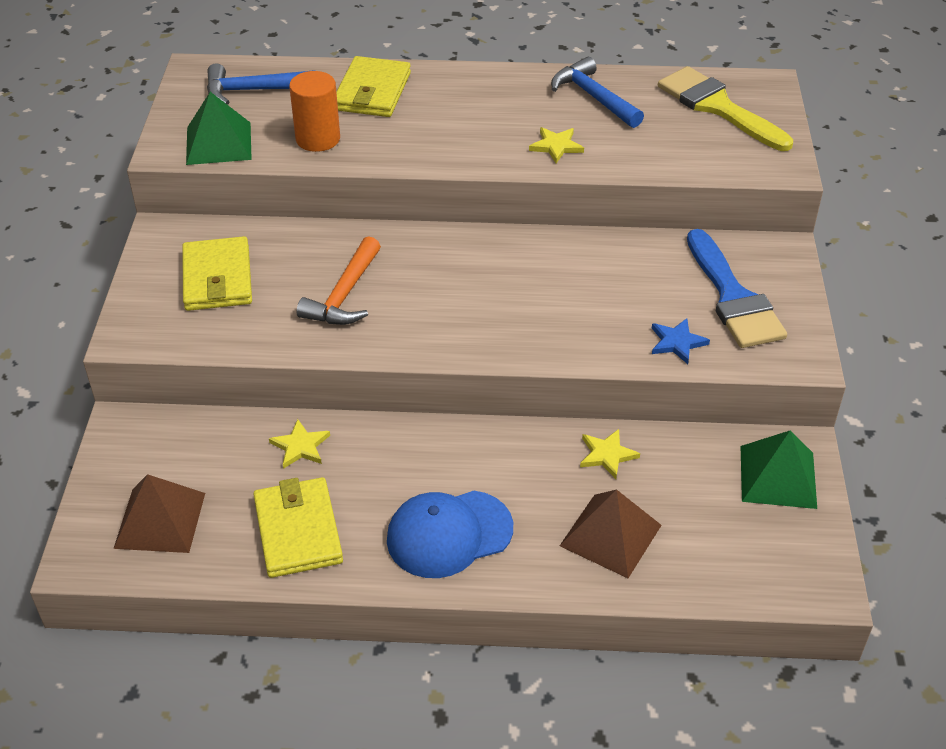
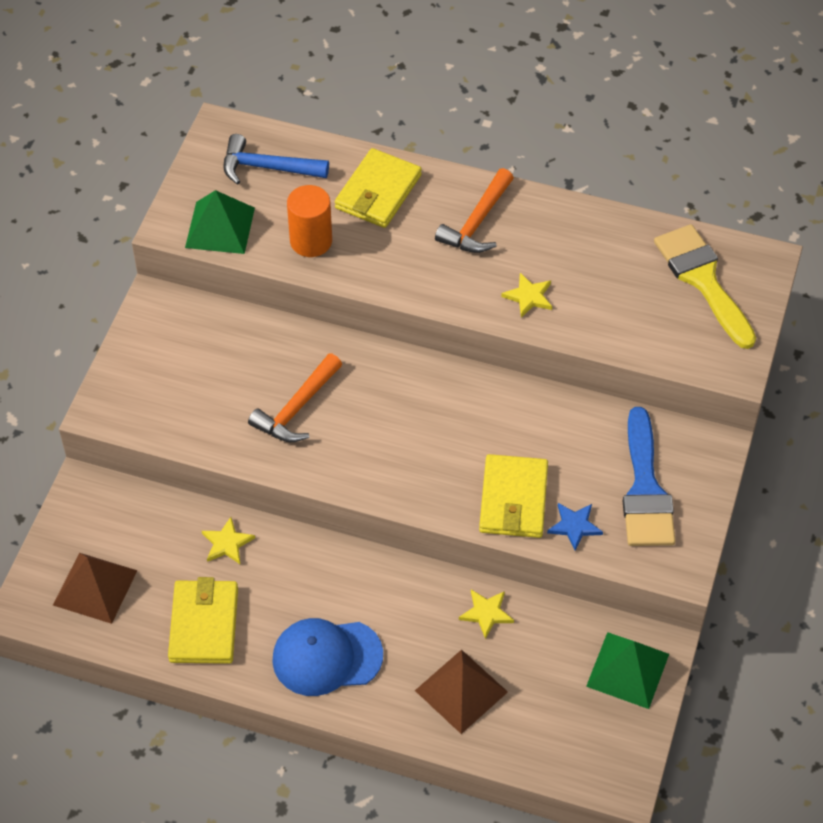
camera: 15 degrees right, 10 degrees up
yellow wallet [182,236,252,311] -> yellow wallet moved to [479,454,548,538]
blue hammer [551,57,644,128] -> none
none -> orange hammer [435,168,514,253]

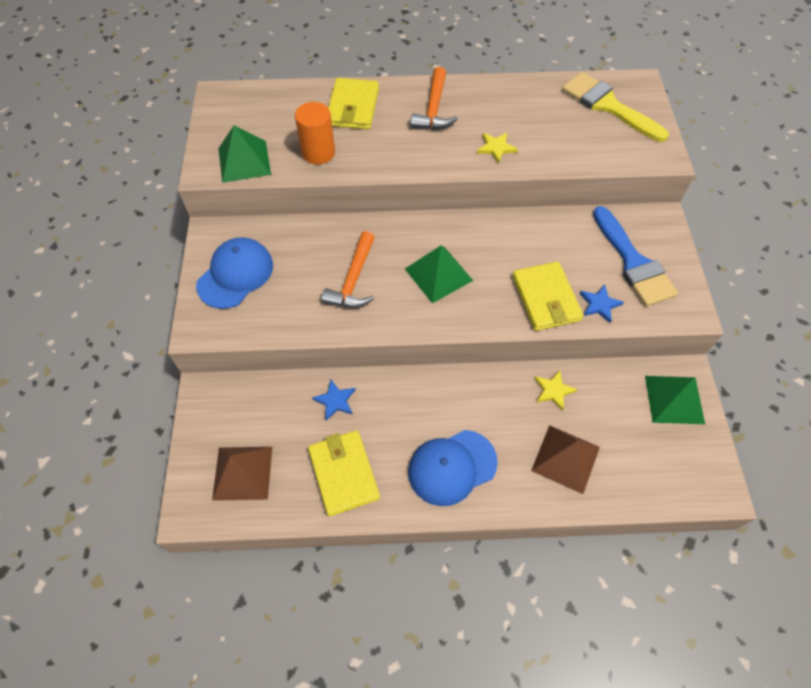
camera: 20 degrees left, 5 degrees up
yellow star [202,517,255,564] -> blue star [312,379,356,420]
blue hammer [224,134,329,185] -> none
none -> blue cap [196,237,273,309]
none -> green pyramid [405,245,473,303]

